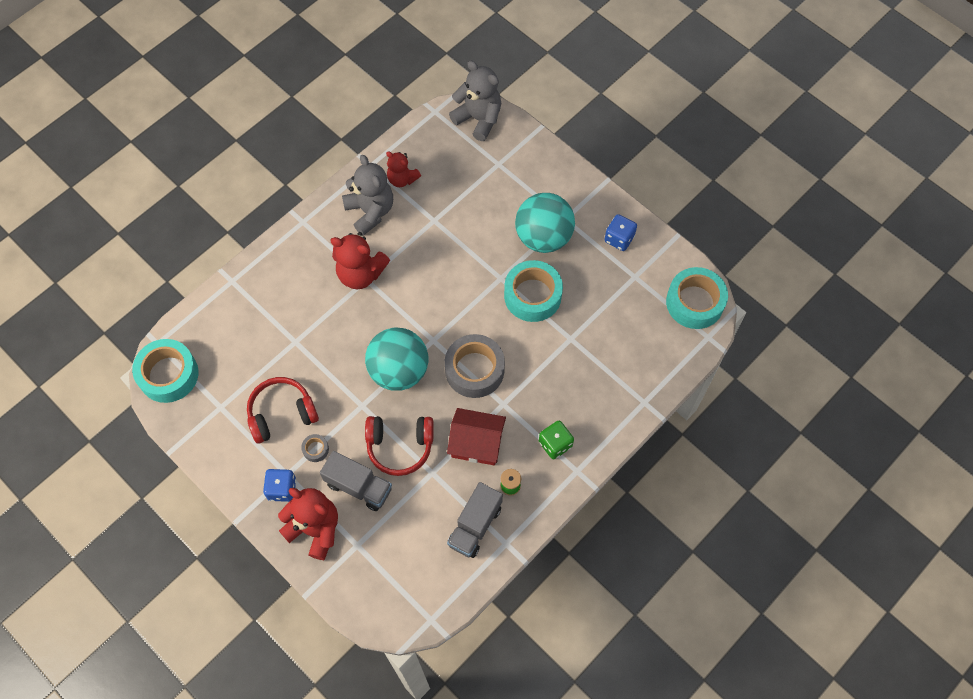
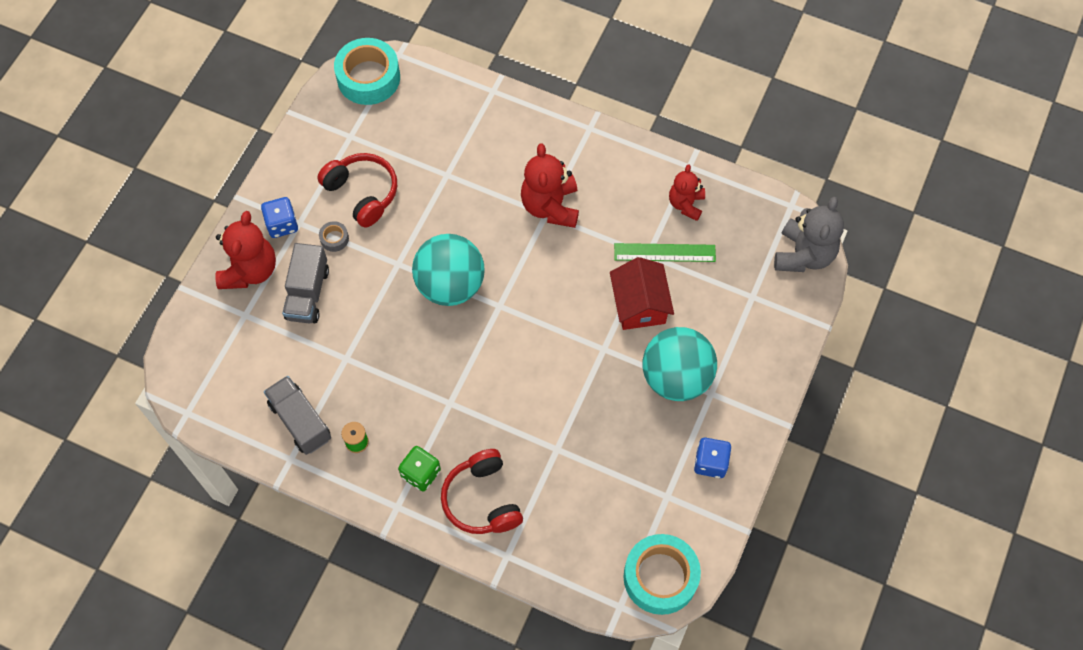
camera: 70 degrees right, 0 degrees up
grey teddy bear [342,155,393,236] -> none
red headphones [365,416,434,476] -> red headphones moved to [441,449,523,534]
grey tape [445,334,505,398] -> none
red house [447,408,506,466] -> red house moved to [610,257,674,330]
grey truck [447,482,503,558] -> grey truck turned 45 degrees clockwise [264,376,331,455]
turquoise tape [504,260,563,322] -> none
none -> green ruler [614,243,716,262]

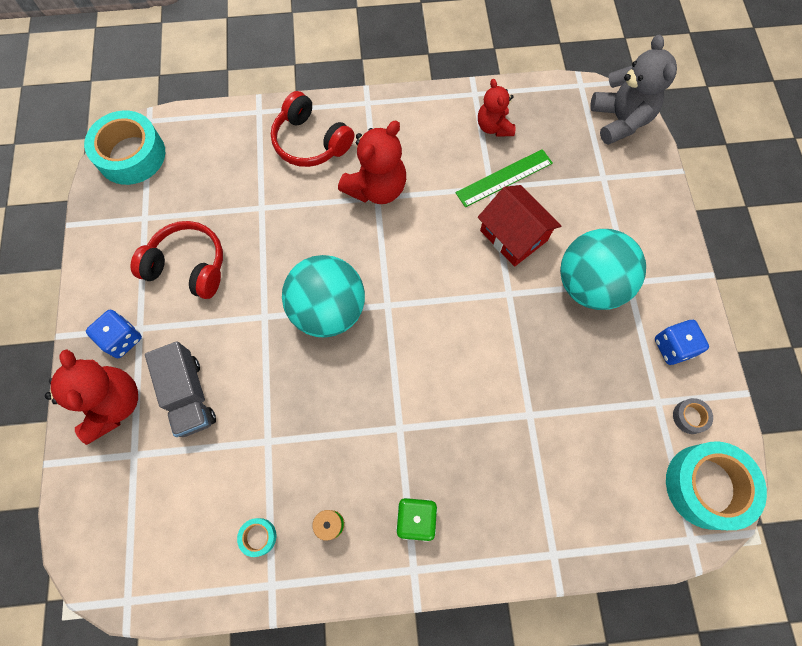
camera: 30 degrees left, 5 degrees up
grey truck [264,376,331,455] -> turquoise tape [237,518,276,557]
grey tape [319,221,349,252] -> grey tape moved to [673,398,713,434]
red headphones [441,449,523,534] -> red headphones moved to [271,91,354,167]
red teddy bear [521,143,579,228] -> red teddy bear turned 105 degrees counterclockwise [338,121,406,204]

